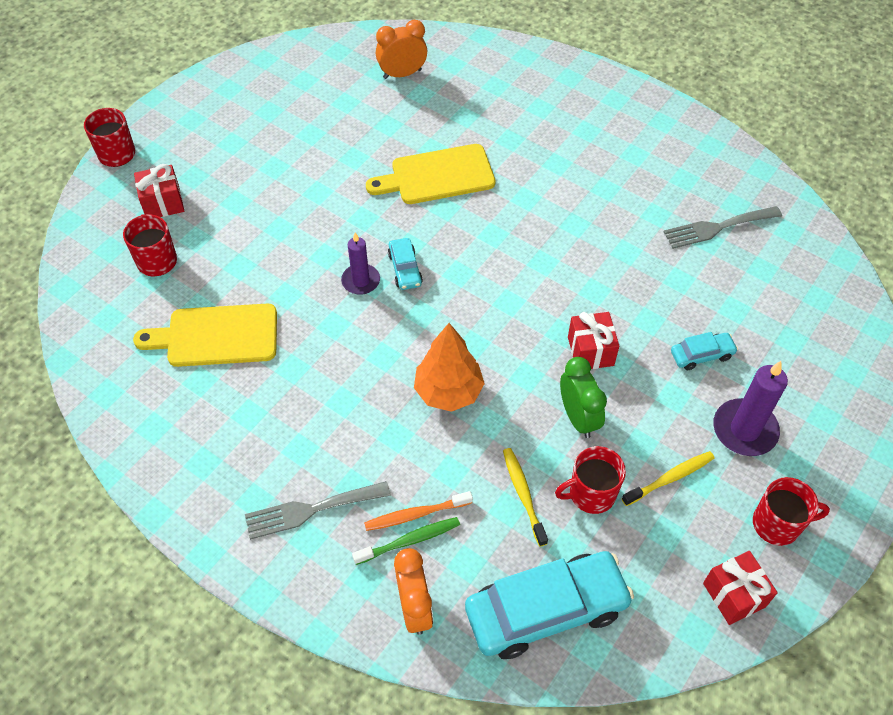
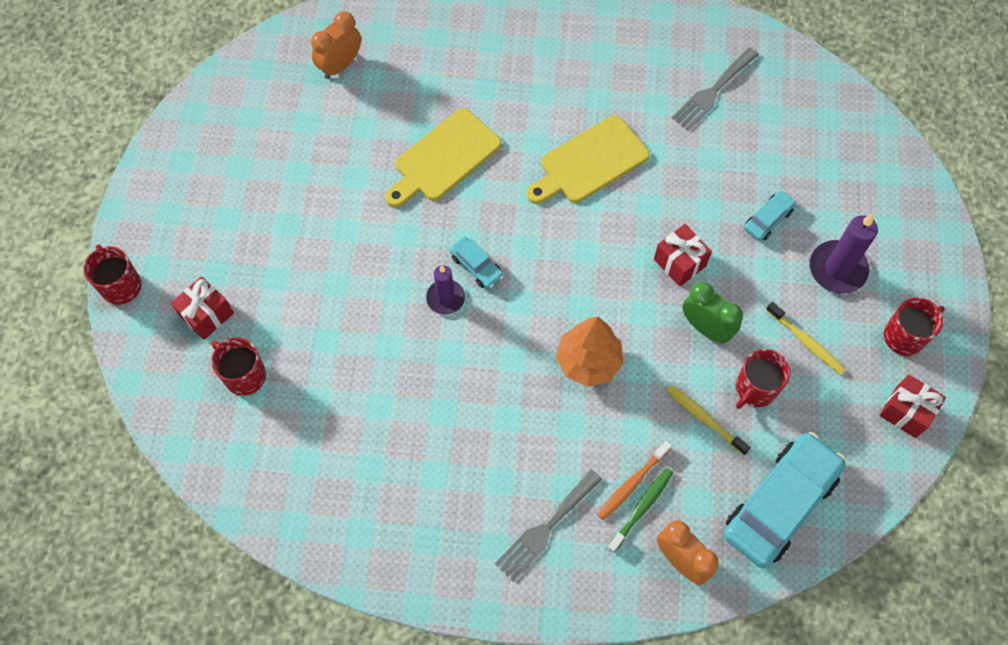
camera: 30 degrees left, 10 degrees up
yellow cutting board [133,304,277,367] -> yellow cutting board moved to [527,115,650,204]
yellow toothbrush [622,451,715,506] -> yellow toothbrush turned 105 degrees clockwise [766,302,845,374]

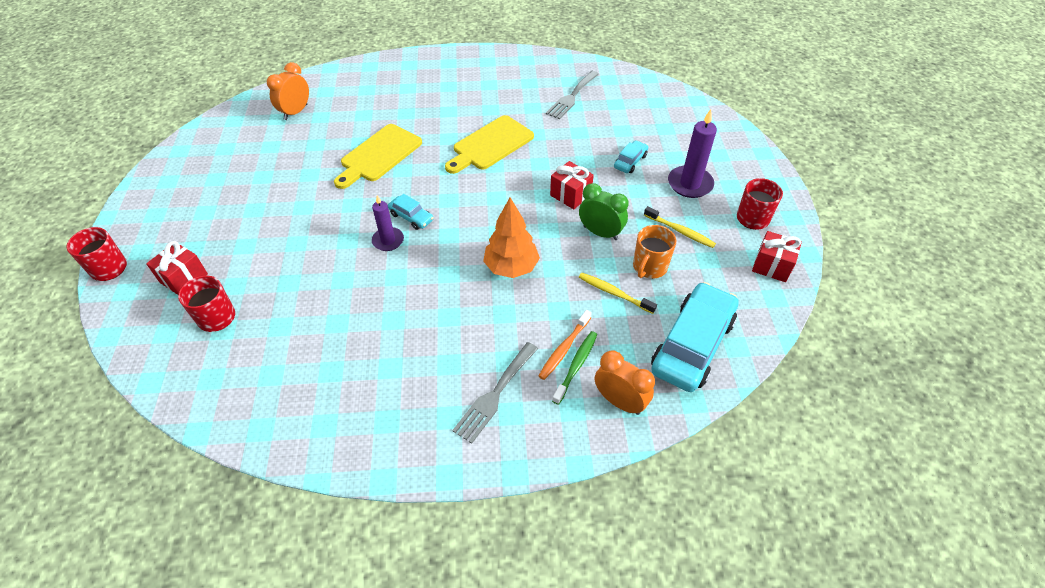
camera: 10 degrees left, 15 degrees down
red mug [736,349,790,409] -> orange mug [633,225,676,279]

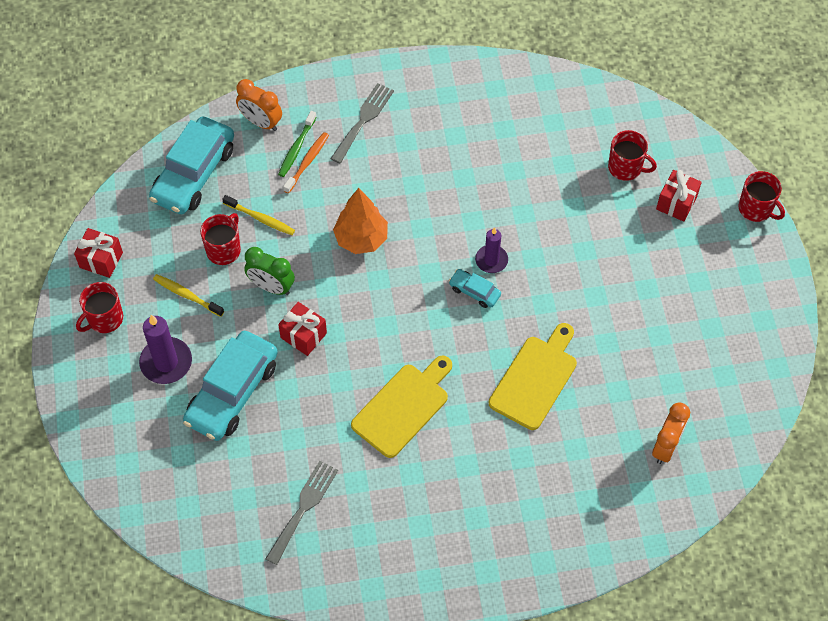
camera: 175 degrees right, 10 degrees up
turquoise car [614,140,648,173] -> turquoise car [183,331,278,441], size x2.17
orange mug [633,225,676,279] -> red mug [200,213,241,265]

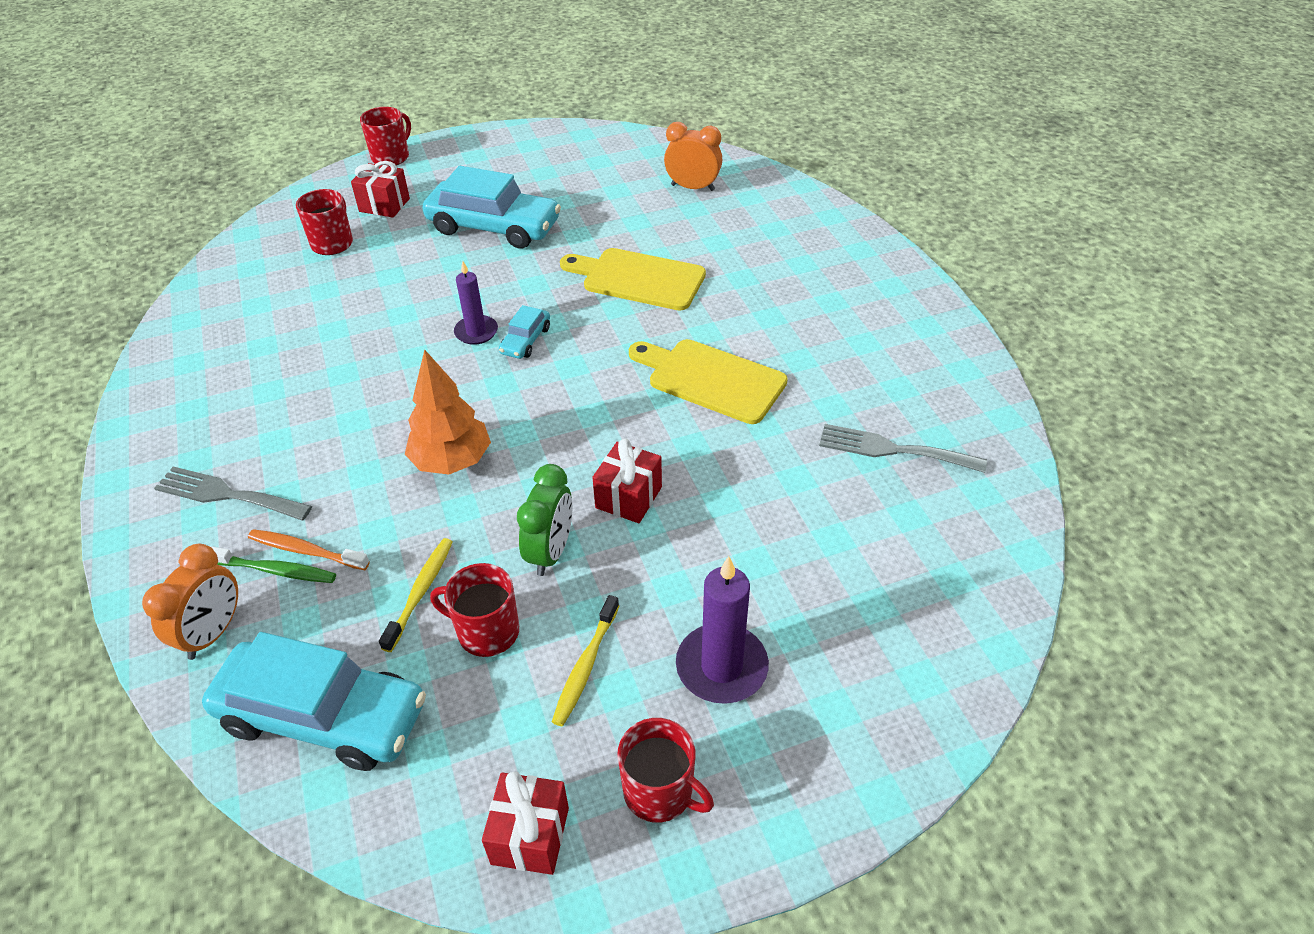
camera: 100 degrees left, 15 degrees down
turquoise car [183,331,278,441] -> turquoise car moved to [423,166,561,249]

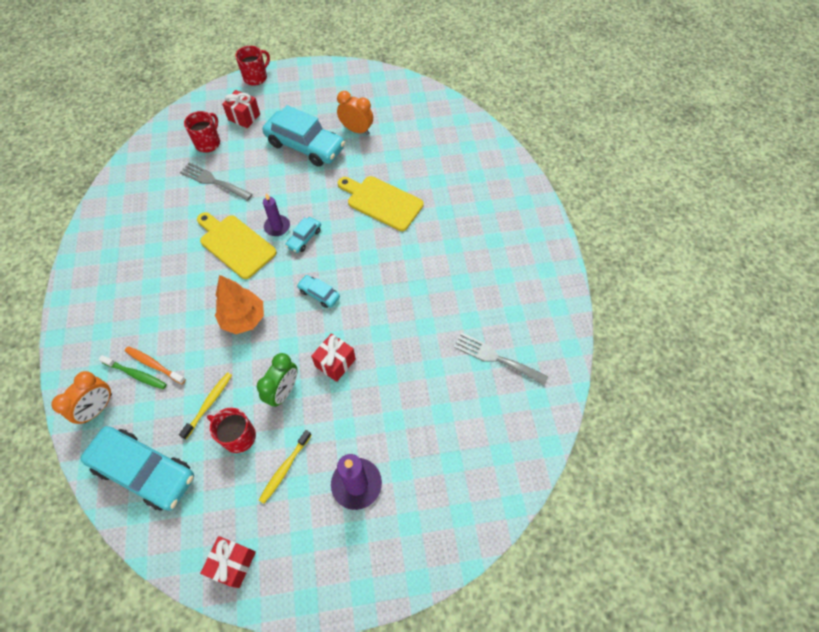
camera: 10 degrees right, 15 degrees up
grey fork [154,466,312,520] -> grey fork moved to [180,162,253,201]
red mug [617,718,714,823] -> none
yellow cutting board [629,339,788,424] -> yellow cutting board moved to [197,212,277,279]
orange clock [664,122,722,191] -> orange clock moved to [337,91,373,135]
none -> turquoise car [297,275,340,308]

